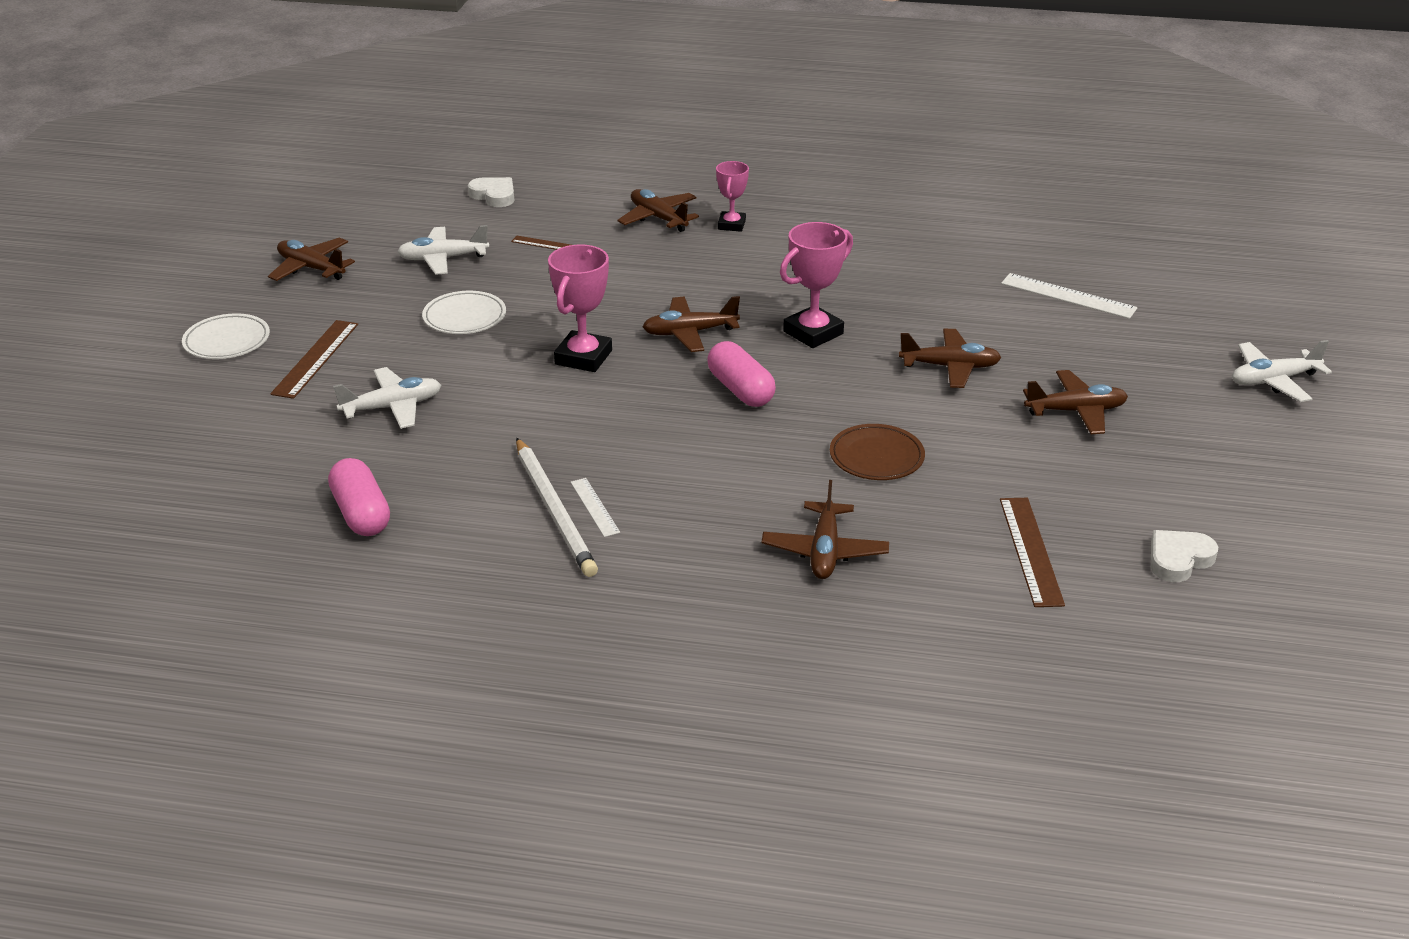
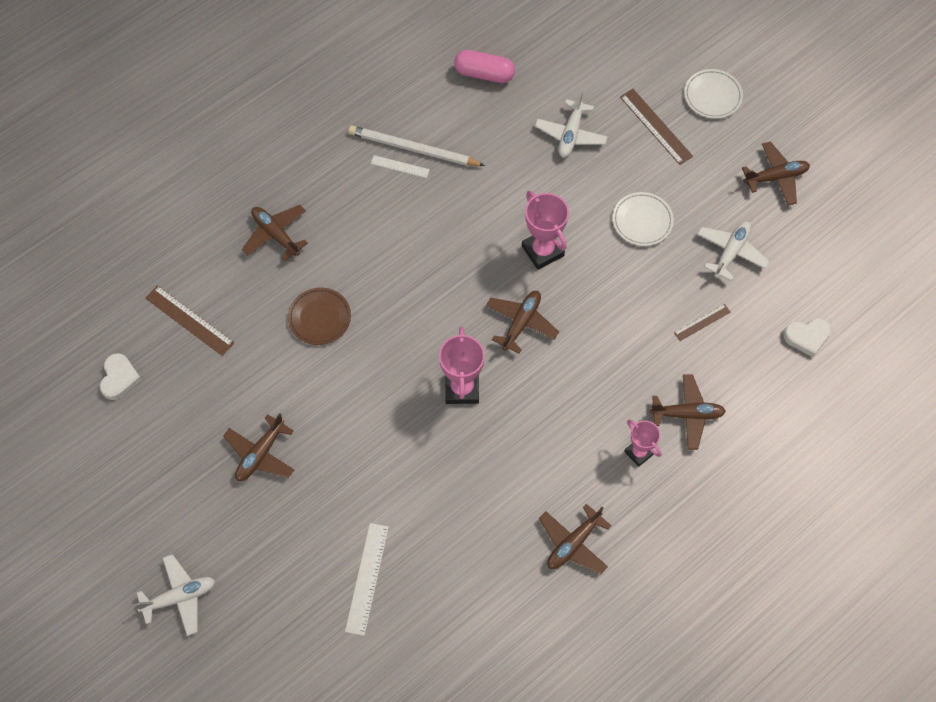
camera: 130 degrees right, 30 degrees up
pink capsule [707,341,776,407] -> none
brown plane [899,329,1001,388] -> brown plane moved to [539,504,611,574]
white ruler [1001,273,1138,319] -> white ruler turned 60 degrees counterclockwise [345,523,389,636]
white plane [1232,340,1332,402] -> white plane turned 45 degrees clockwise [134,554,215,636]

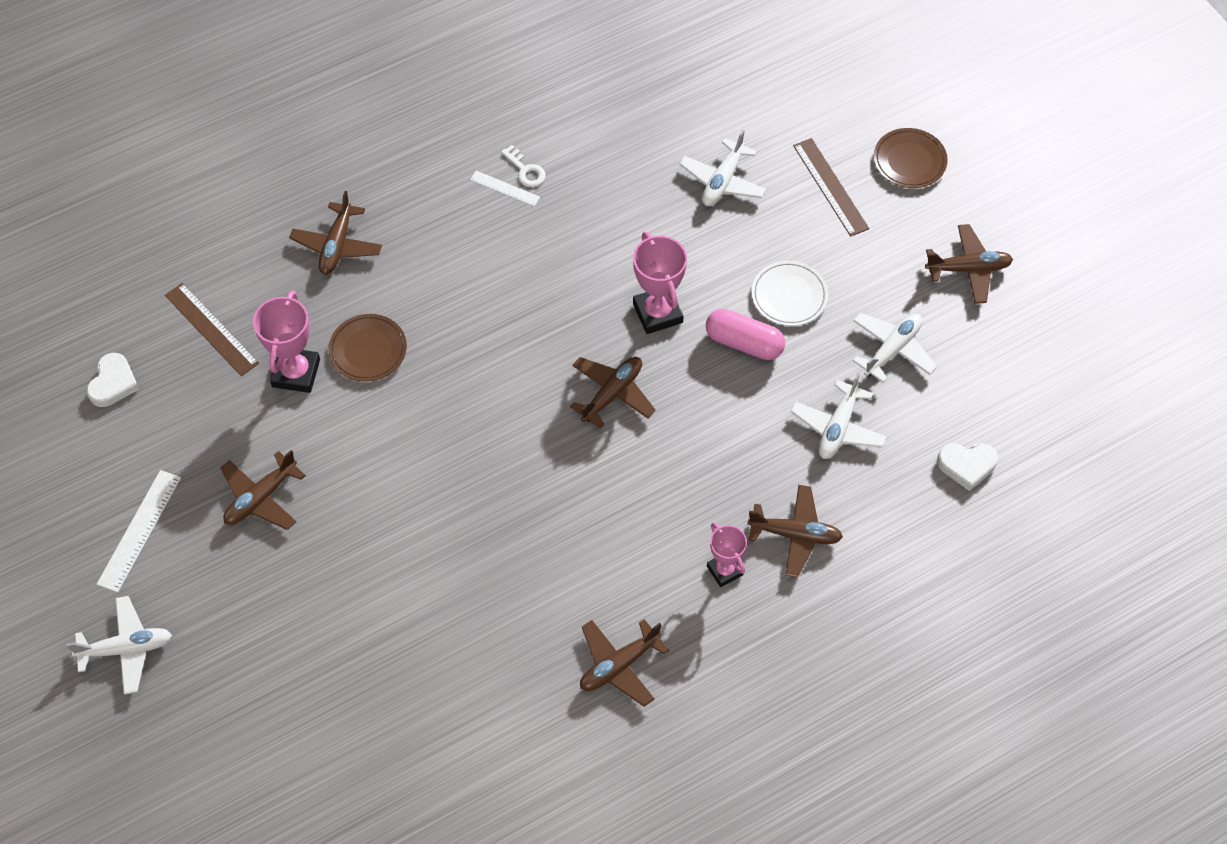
camera: 10 degrees right, 5 degrees down
brown plane [242,205,308,261] -> brown plane turned 135 degrees counterclockwise [289,191,382,275]
white ruler [345,523,389,636] -> white ruler moved to [97,470,181,593]
white pencil [348,126,485,166] -> white key [501,145,546,187]
pink trophy [439,327,485,404] -> pink trophy moved to [253,290,320,393]
pink capsule [454,50,515,83] -> pink capsule moved to [706,309,785,360]
brown ruler [674,304,731,341] -> white plane [791,373,887,459]
white plate [684,69,743,119] -> brown plate [874,128,948,188]

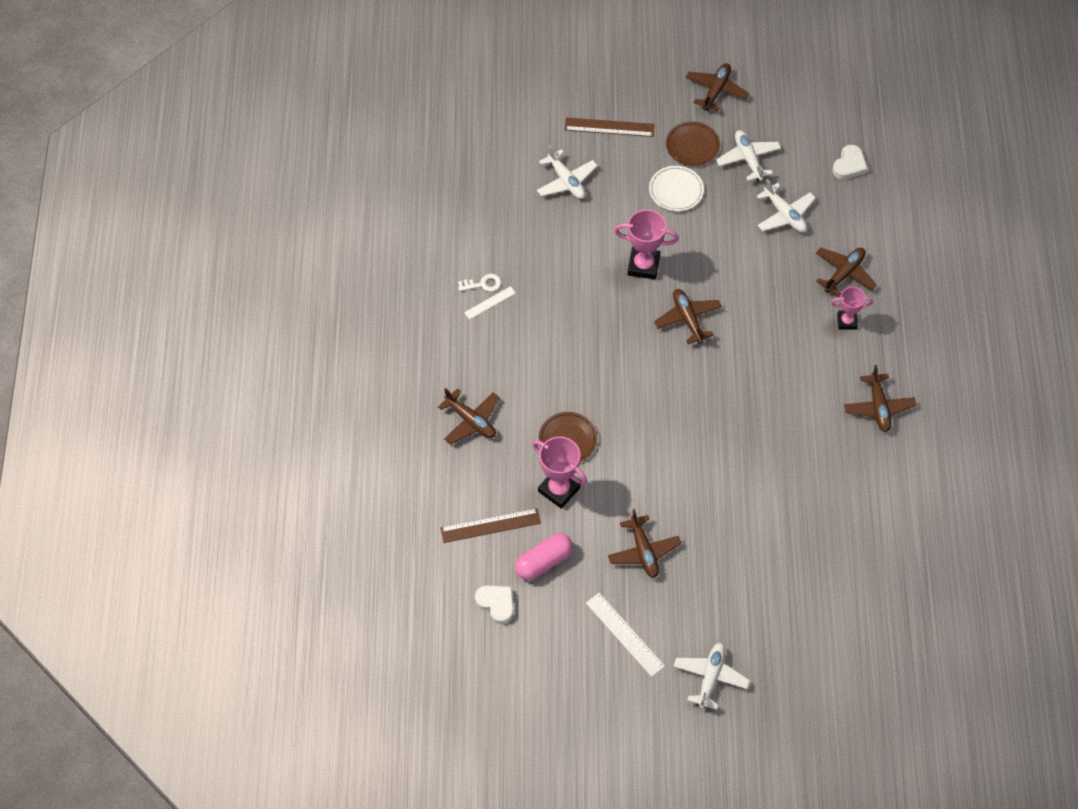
camera: 60 degrees left, 0 degrees up
pink capsule [706,309,785,360] -> pink capsule moved to [515,533,573,580]
brown plate [874,128,948,188] -> brown plate moved to [666,121,720,166]

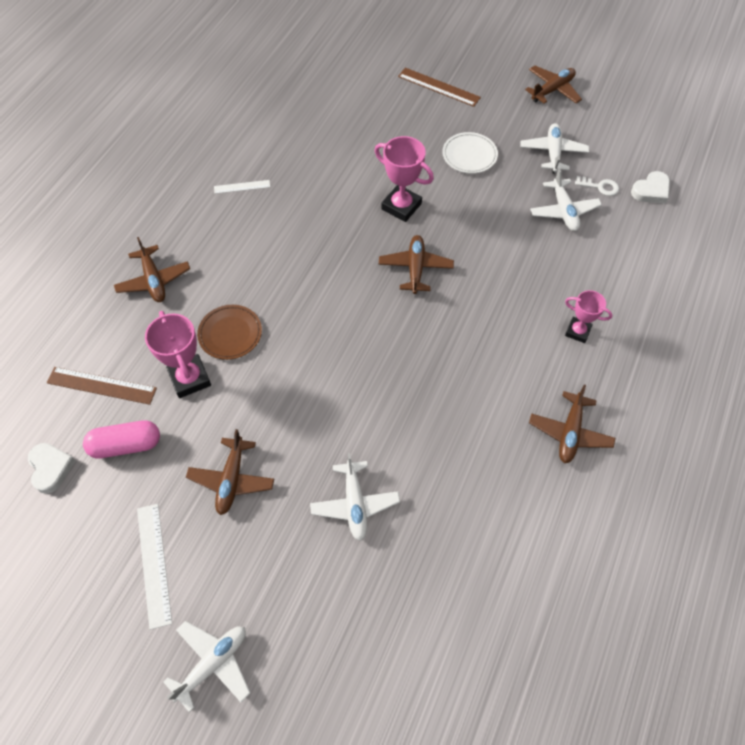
camera: 25 degrees right, 0 degrees up
white key [458,274,501,292] -> white key moved to [575,176,619,196]
white plane [537,145,598,199] -> white plane moved to [310,453,400,541]
brown plate [666,121,720,166] -> none
brown plane [816,248,877,297] -> none

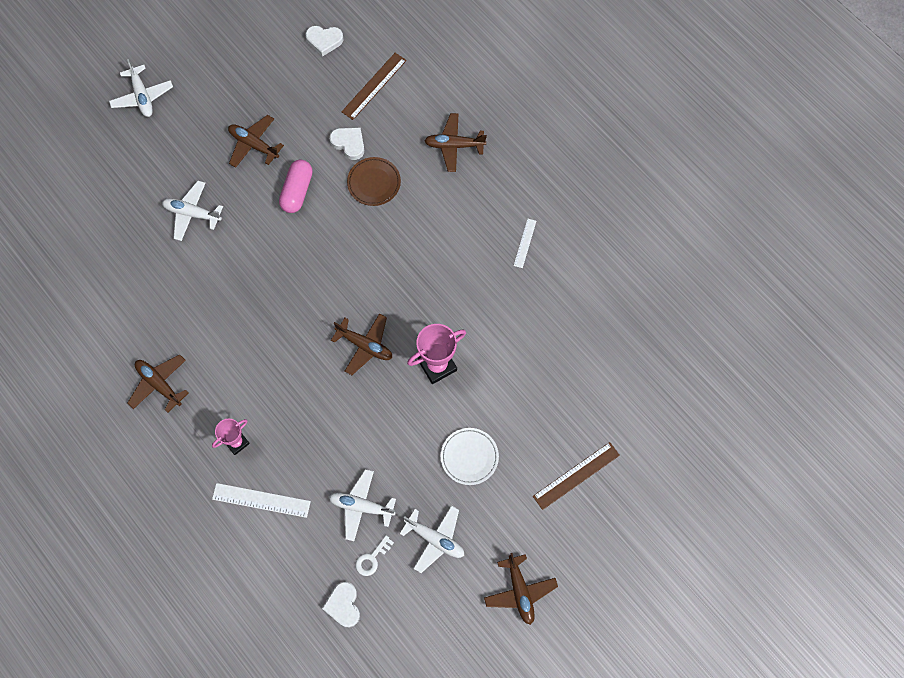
camera: 115 degrees right, 10 degrees up
pink capsule [83,420,160,459] -> pink capsule moved to [279,160,313,213]
white ruler [137,504,172,630] -> white ruler moved to [212,483,311,518]
pink trophy [145,311,211,398] -> white heart [329,127,364,160]

